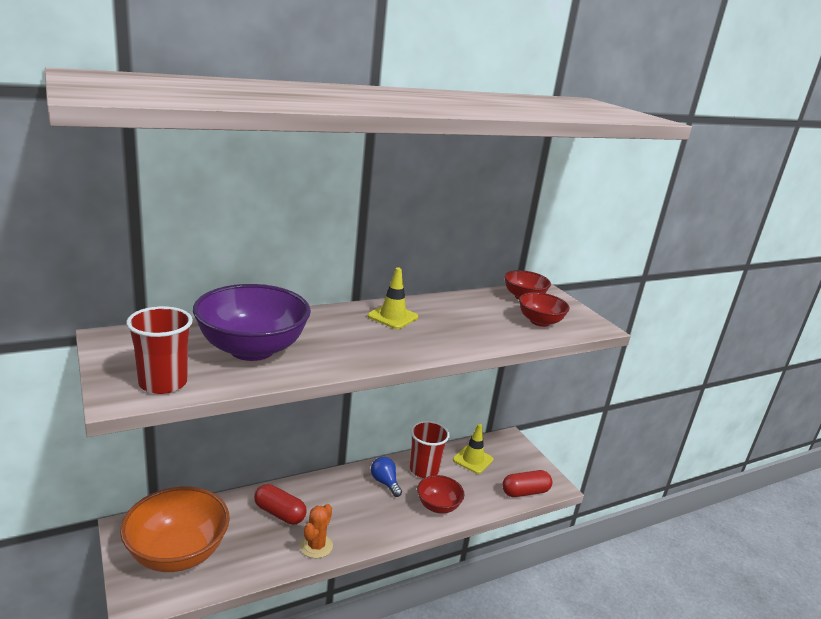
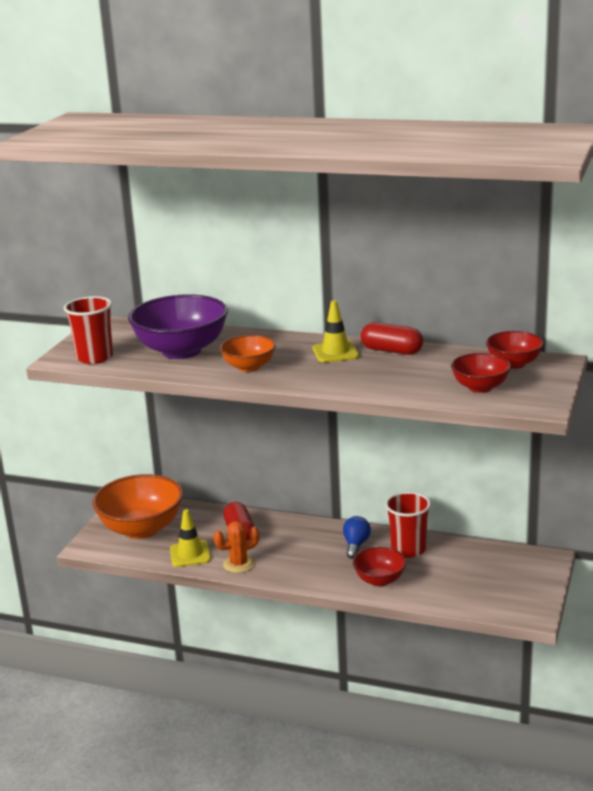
camera: 50 degrees right, 0 degrees up
yellow traffic cone [453,424,493,474] -> yellow traffic cone moved to [170,509,211,567]
red capsule [502,470,552,497] -> red capsule moved to [361,322,423,355]
none -> orange bowl [220,335,276,372]

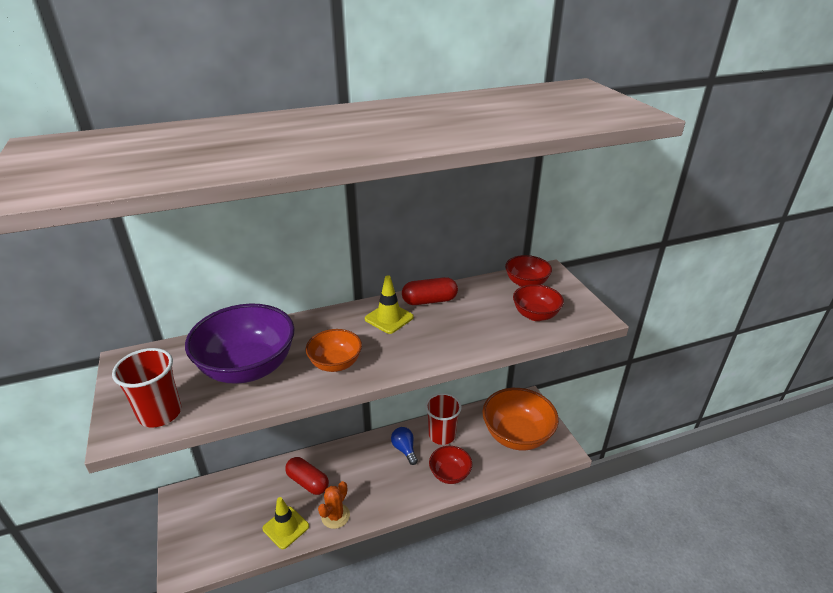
camera: 40 degrees left, 10 degrees up
orange bowl [92,474,183,539] -> orange bowl moved to [482,388,559,450]

